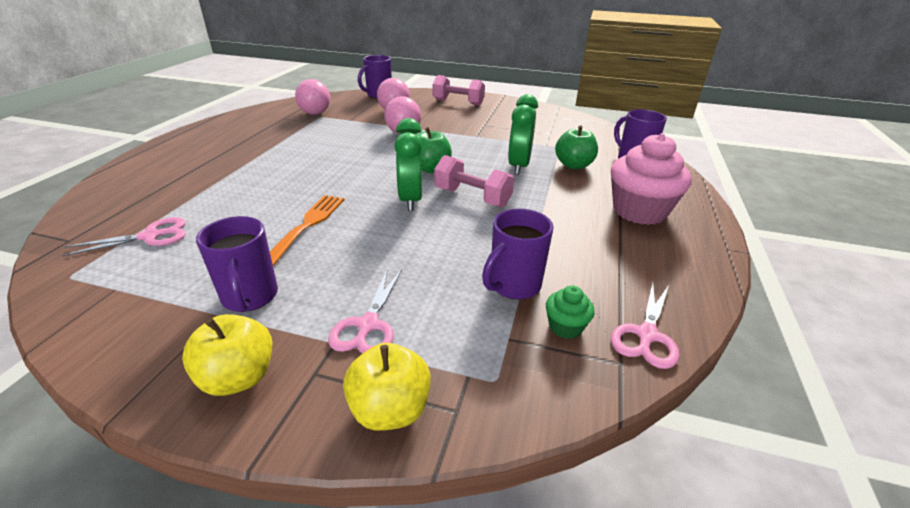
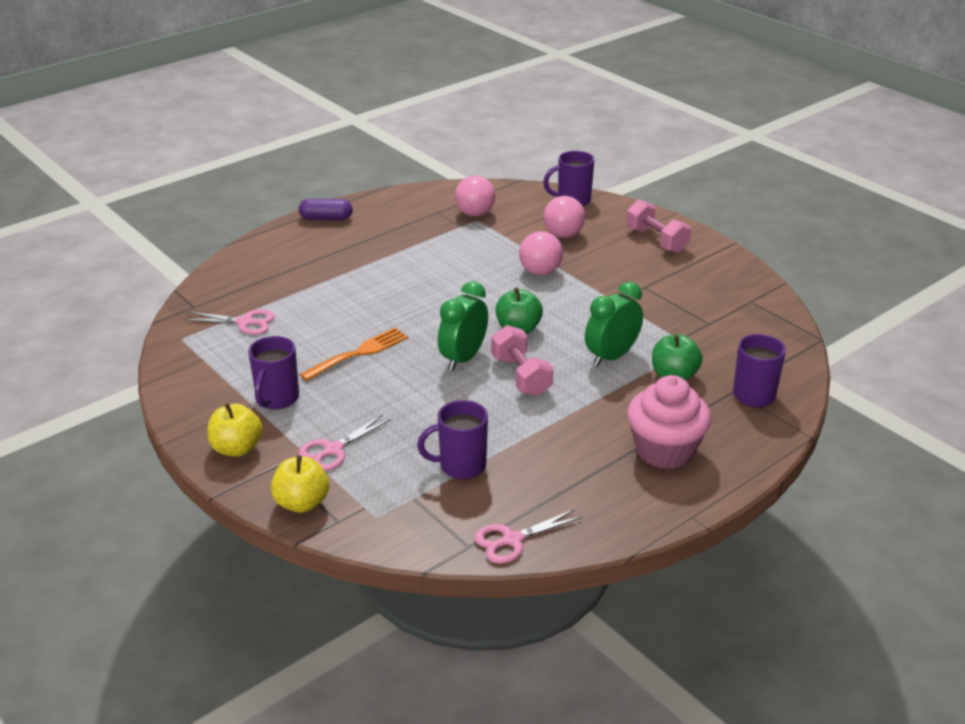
camera: 35 degrees right, 0 degrees up
green cupcake [546,285,595,339] -> none
none -> purple capsule [299,199,353,220]

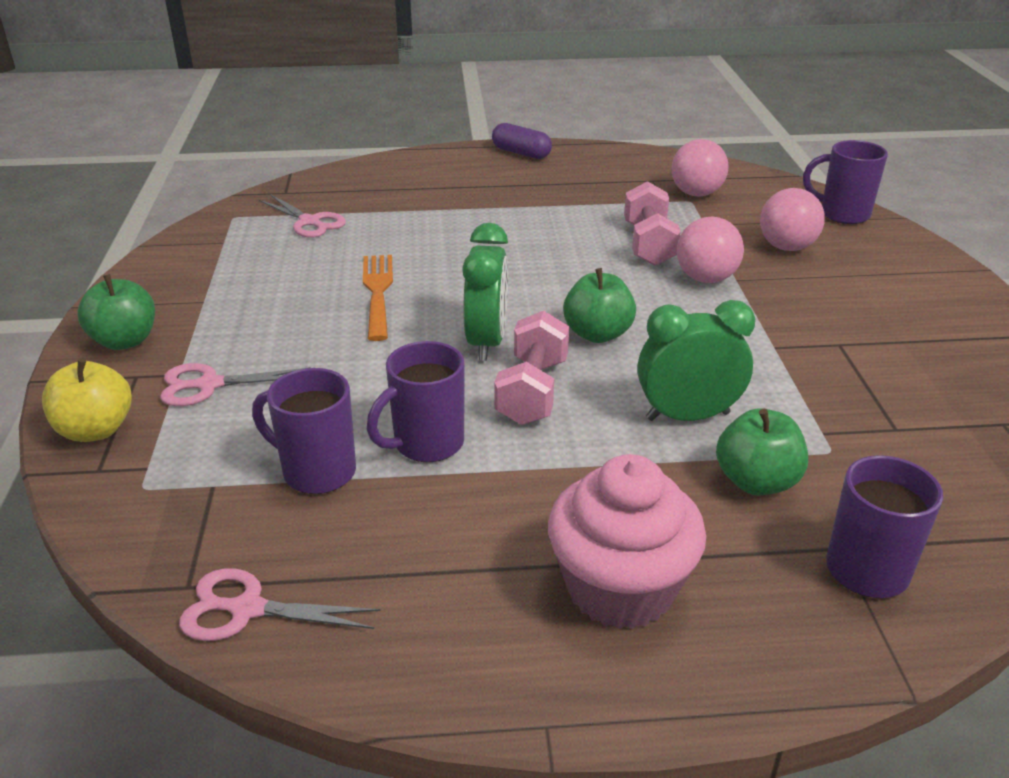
camera: 35 degrees right, 0 degrees up
yellow apple [207,403,263,457] -> green apple [77,274,155,350]
purple mug [248,336,299,410] -> purple mug moved to [367,341,464,462]
orange fork [300,328,408,381] -> orange fork turned 90 degrees counterclockwise [363,255,393,341]
green clock [438,281,488,371] -> green clock turned 120 degrees clockwise [462,223,508,361]
pink dumbbell [626,200,691,253] -> pink dumbbell moved to [624,181,681,266]

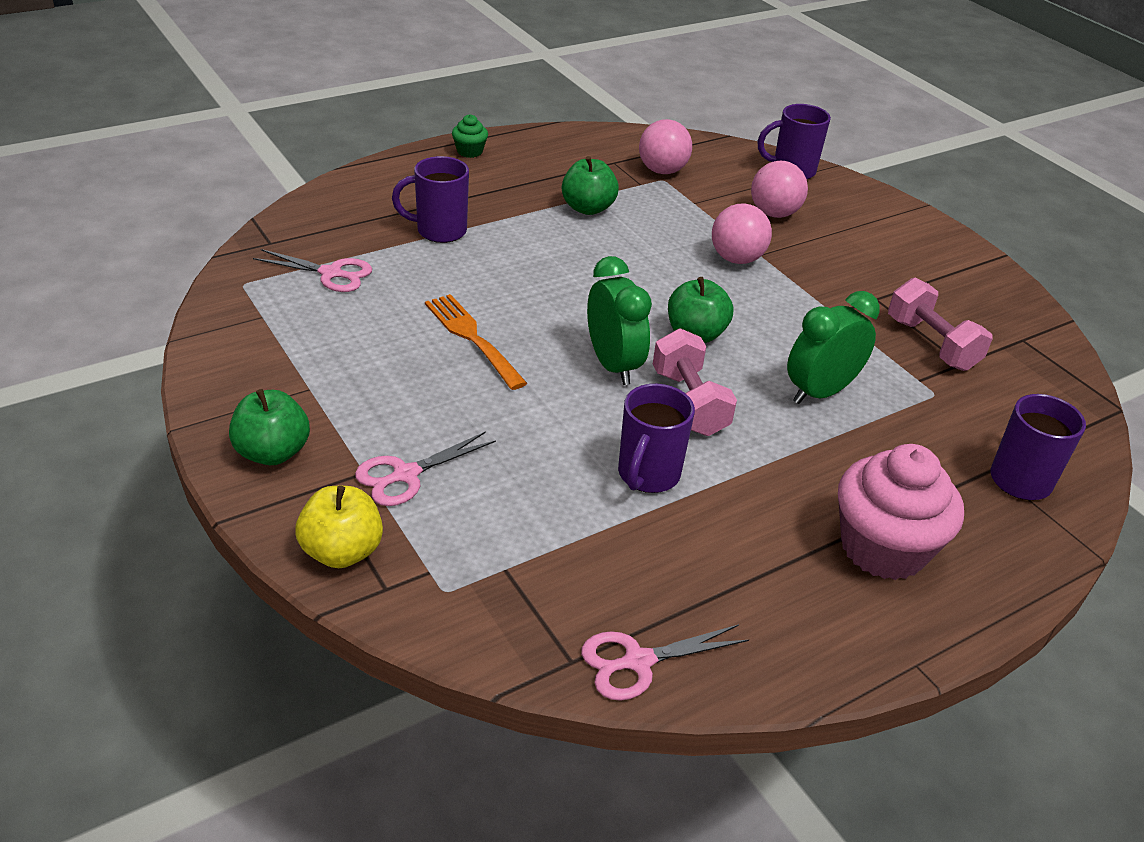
camera: 30 degrees left, 5 degrees up
purple mug [252,368,356,494] -> purple mug moved to [392,156,469,243]
purple capsule [492,123,552,159] -> green cupcake [452,114,488,158]
pink dumbbell [624,181,681,266] -> pink dumbbell moved to [888,278,992,371]
green apple [716,408,808,495] -> green apple moved to [562,156,619,215]

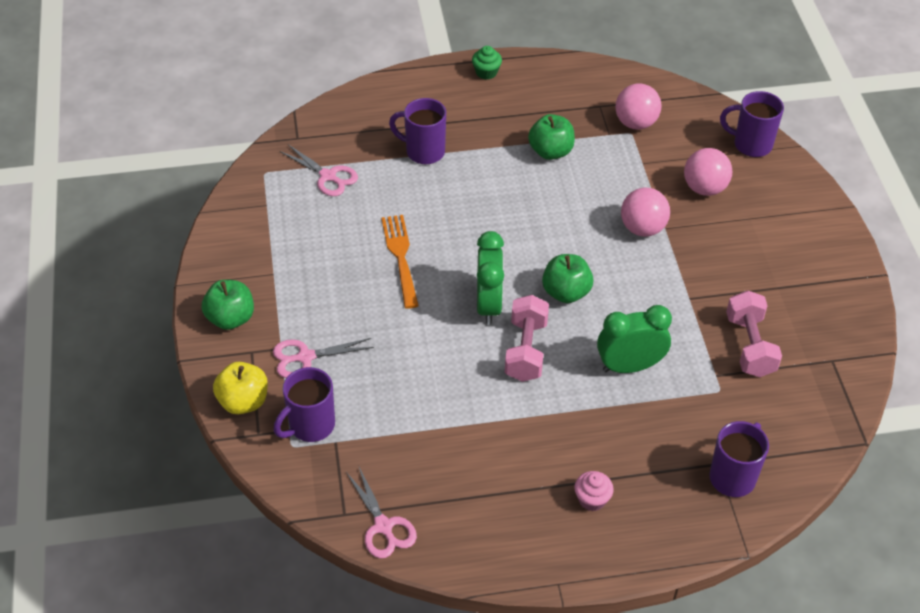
camera: 25 degrees right, 10 degrees up
pink scissors [581,624,749,701] -> pink scissors turned 120 degrees counterclockwise [346,467,417,558]
purple mug [618,384,695,493] -> purple mug moved to [274,367,335,442]
pink cupcake [838,444,964,580] -> pink cupcake [574,471,614,511], size x0.45

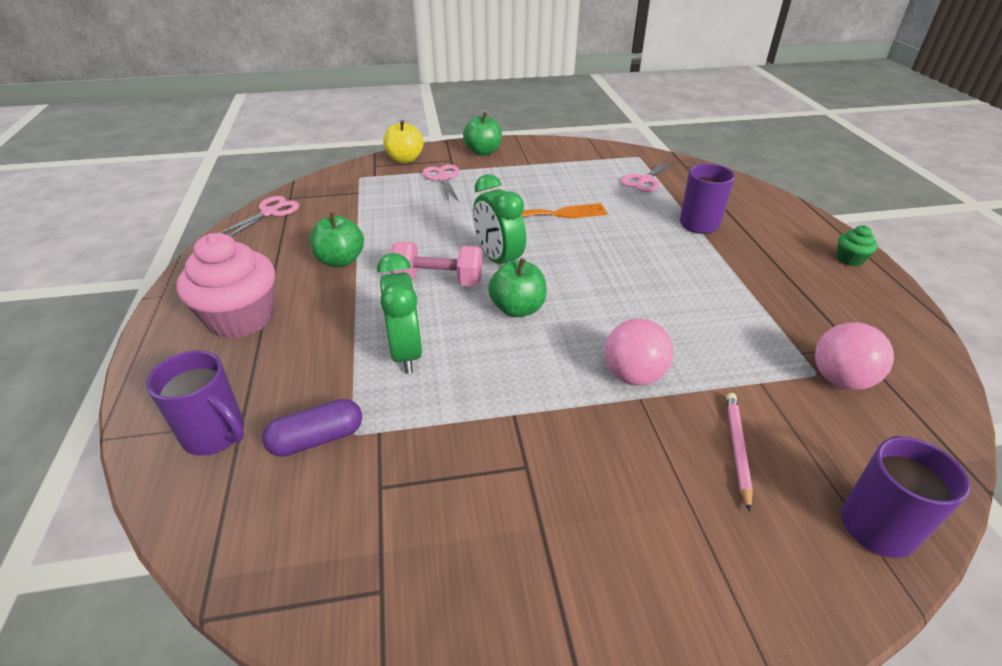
camera: 90 degrees right, 10 degrees down
purple mug [274,367,335,442] -> none
pink scissors [346,467,417,558] -> pink scissors turned 150 degrees clockwise [220,196,299,236]
green clock [477,231,504,325] -> green clock turned 60 degrees clockwise [473,174,526,264]
green apple [528,114,575,160] -> green apple moved to [310,213,364,267]
pink cupcake [574,471,614,511] -> pink cupcake [176,233,275,339], size x2.21
pink ball [684,148,732,196] -> pink pencil [726,393,753,512]
pink dumbbell [726,290,782,377] -> none
none -> purple capsule [262,399,362,457]

